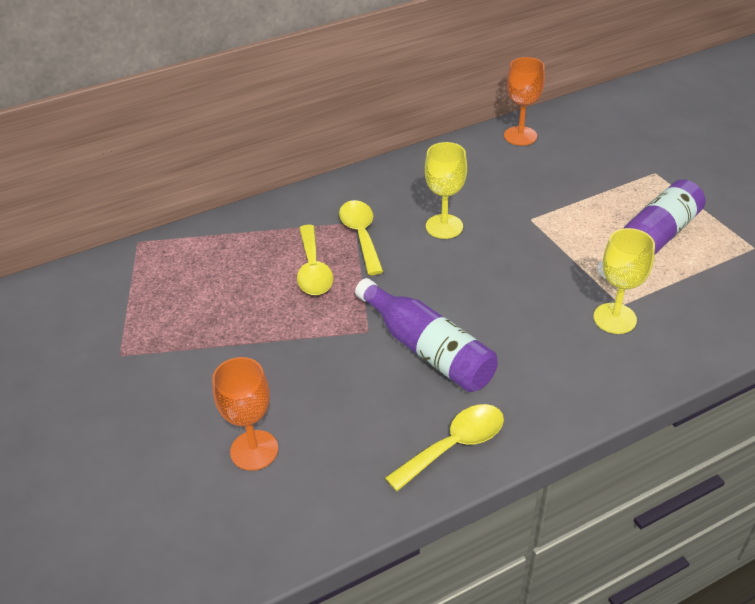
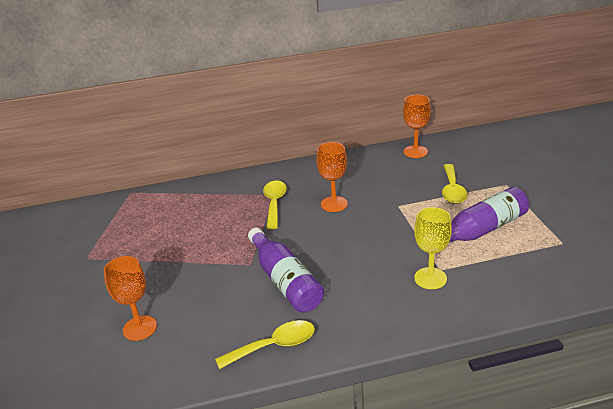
camera: 15 degrees right, 10 degrees down
yellow spoon [297,225,333,295] -> yellow spoon moved to [442,164,467,204]
yellow goblet [425,142,467,239] -> orange goblet [317,142,348,212]

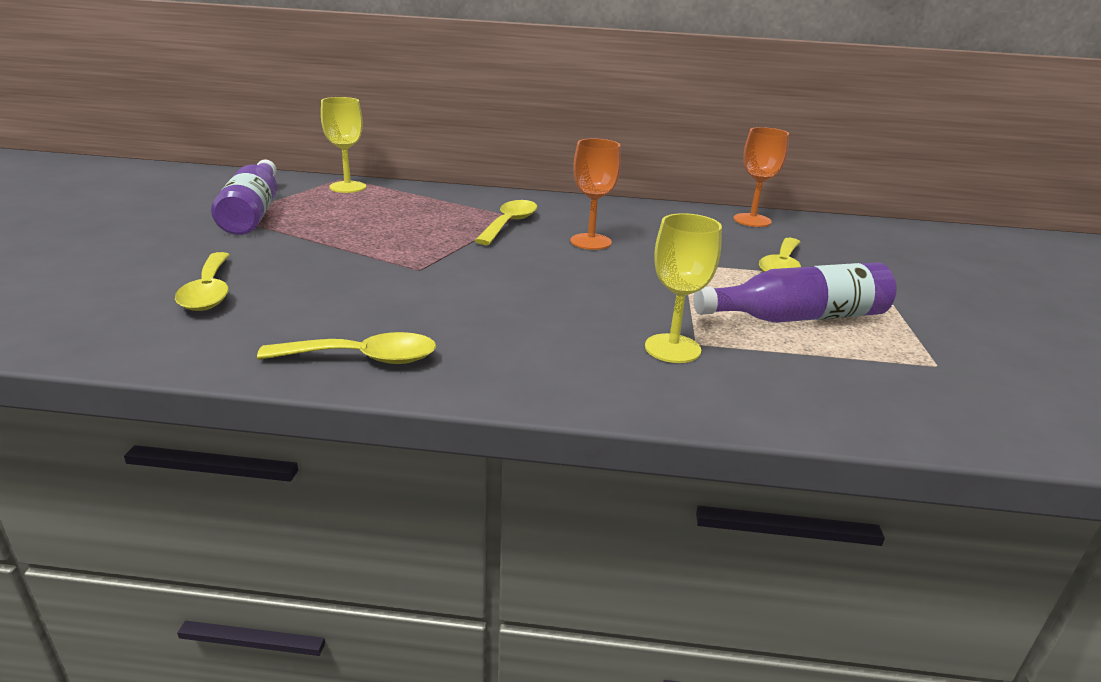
camera: 15 degrees right, 5 degrees down
orange goblet [104,256,157,341] -> yellow spoon [175,252,230,311]
purple bottle [248,228,324,312] -> purple bottle moved to [211,160,277,235]
none -> yellow goblet [321,97,366,193]

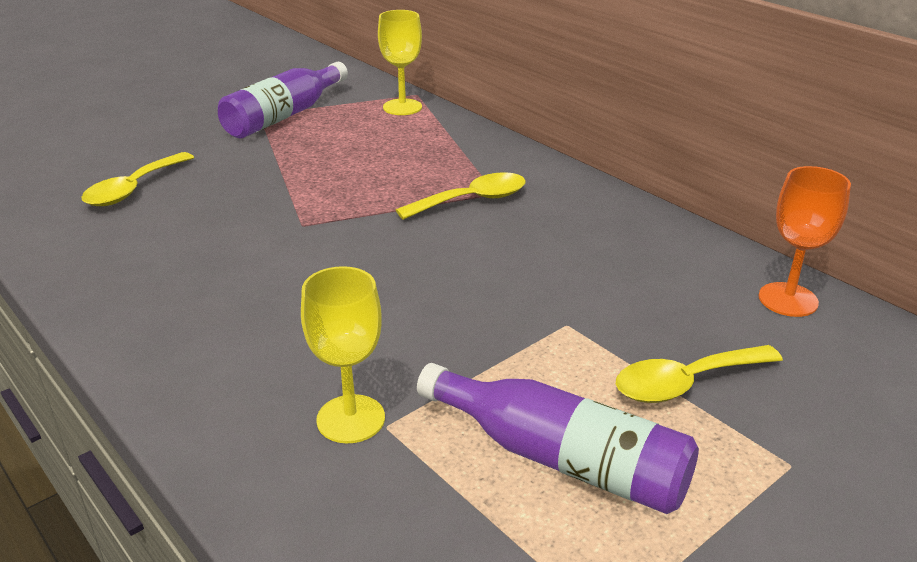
camera: 45 degrees right, 5 degrees up
yellow spoon [257,332,436,364] -> none
orange goblet [570,139,621,250] -> none

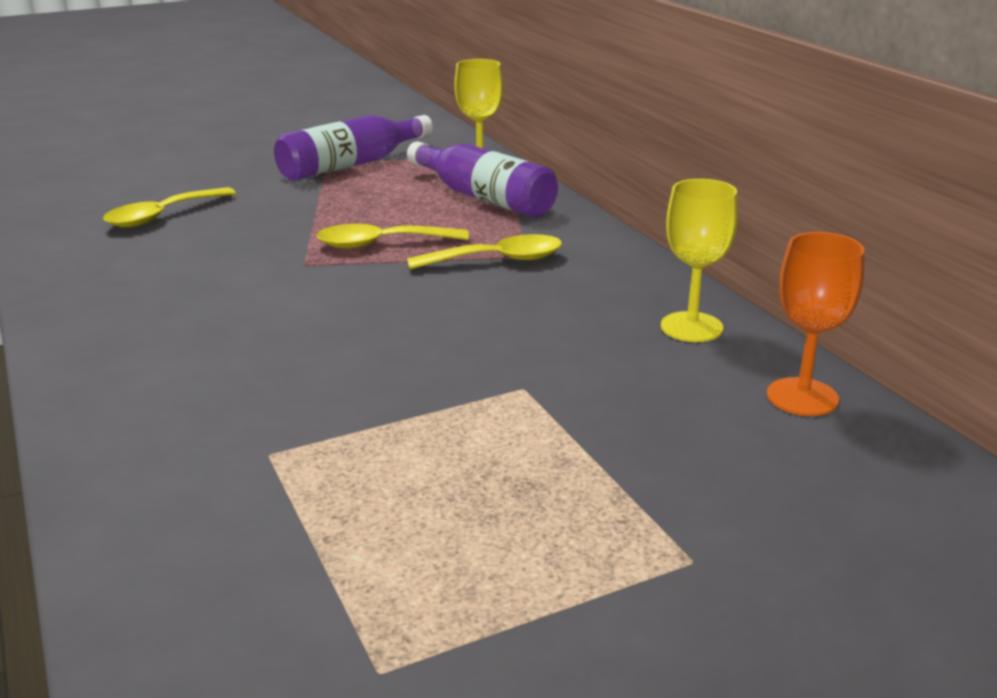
camera: 15 degrees right, 5 degrees down
yellow goblet [301,266,385,444] -> yellow goblet moved to [661,179,738,342]
purple bottle [417,363,699,514] -> purple bottle moved to [407,141,558,218]
yellow spoon [616,345,783,403] -> yellow spoon moved to [316,224,469,248]

